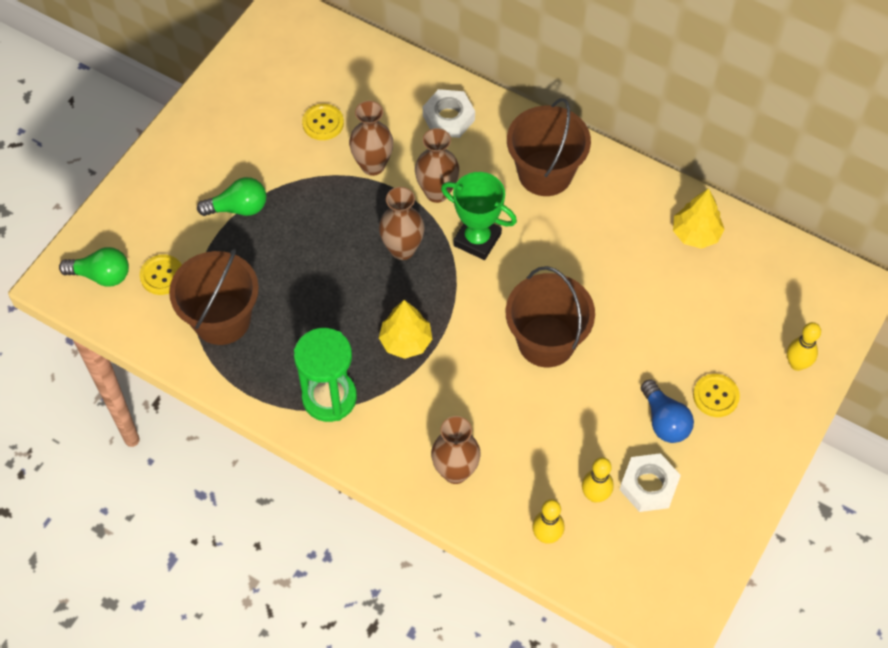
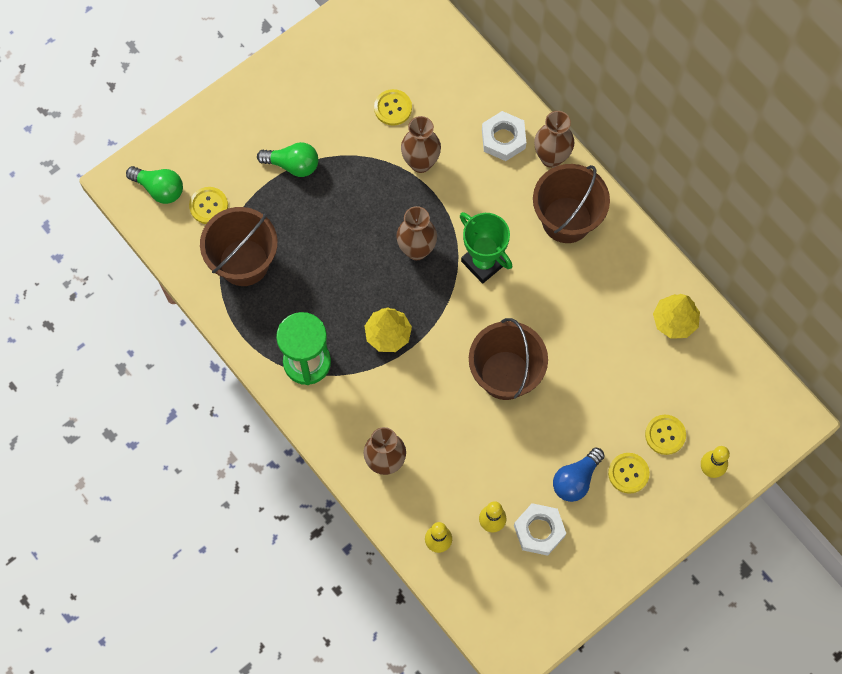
camera: 20 degrees right, 10 degrees up
brown vase [415,128,459,203] -> brown vase moved to [534,111,575,168]
blue light bulb [641,380,694,443] -> blue light bulb turned 45 degrees clockwise [553,448,605,502]
none -> yellow button [645,415,686,455]

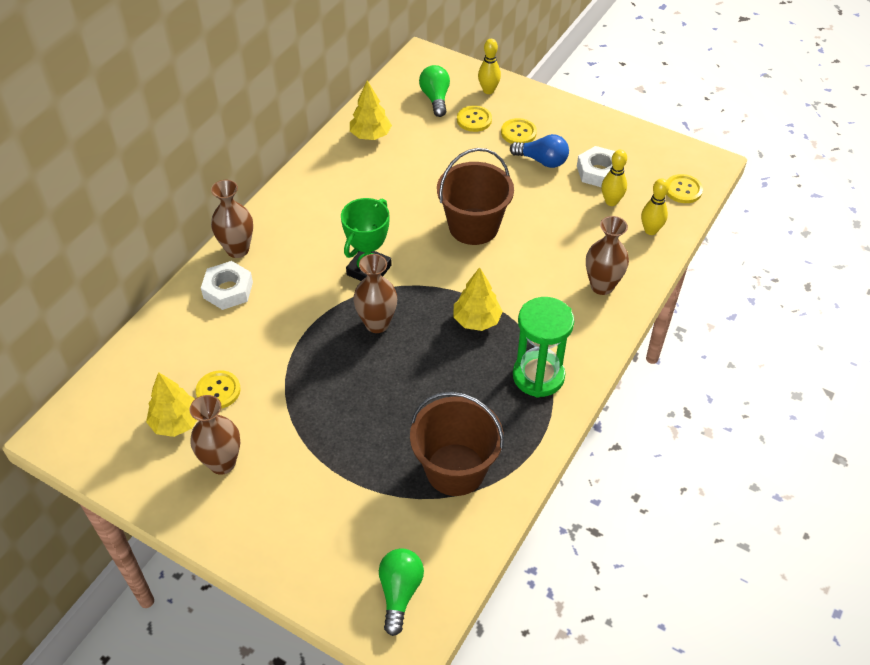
camera: 110 degrees left, 20 degrees down
yellow button [189,187,228,224] -> yellow button moved to [667,174,703,203]
green light bulb [257,142,319,177] -> green light bulb moved to [419,65,450,117]
brown vase [401,116,441,173] -> brown vase moved to [189,395,240,475]
brown bucket [533,164,610,243] -> none
none -> yellow tree [146,372,197,437]

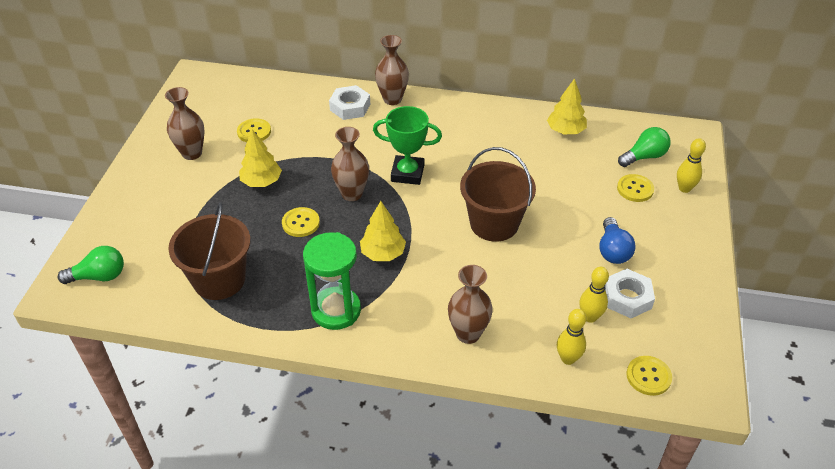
camera: 70 degrees right, 5 degrees down
yellow tree [146,372,197,437] -> yellow tree moved to [239,129,282,187]
yellow button [501,118,537,144] -> yellow button moved to [282,207,320,237]

